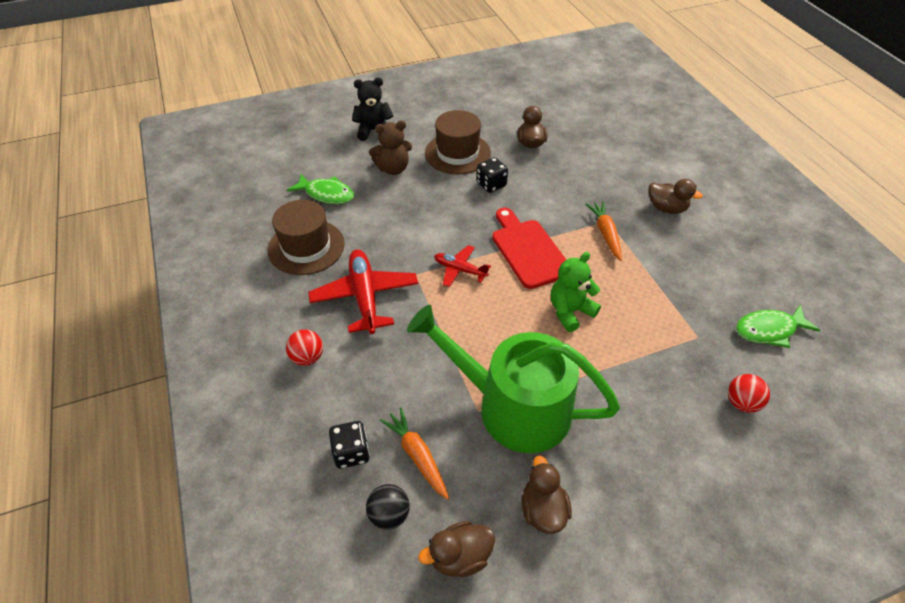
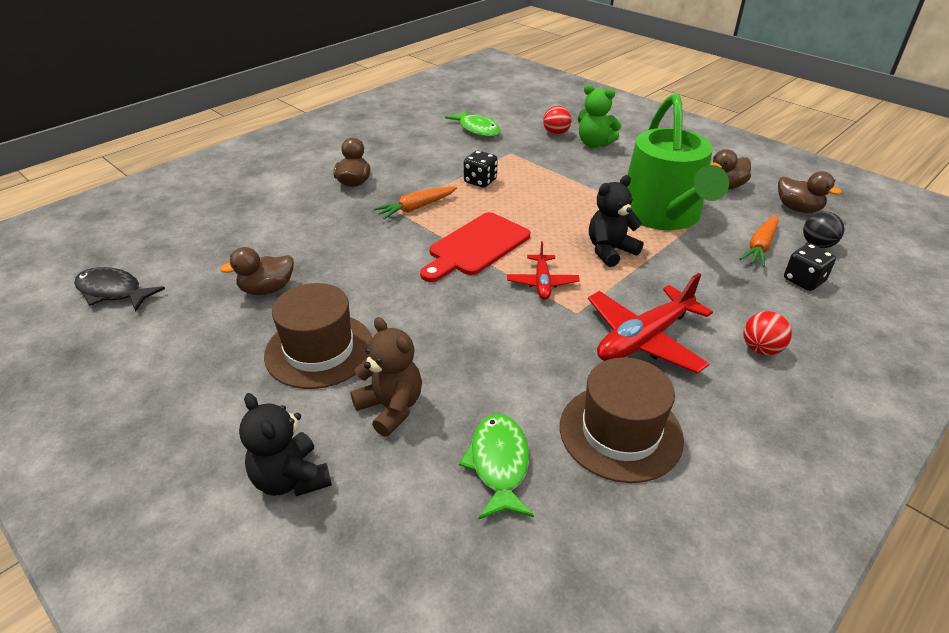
camera: 115 degrees left, 10 degrees down
black dice [477,157,508,193] -> black dice moved to [464,150,498,188]
green teddy bear [551,252,601,332] -> green teddy bear moved to [578,84,622,148]
none -> black fish [74,267,165,312]
none -> black teddy bear [589,175,644,267]

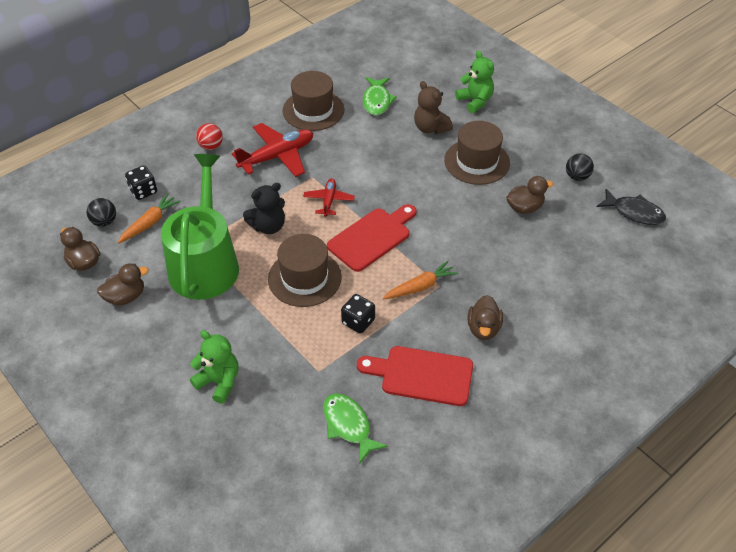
camera: 175 degrees left, 10 degrees up
black teddy bear [239,393,332,496] -> green teddy bear [455,51,494,113]
red ball [543,106,572,135] -> none
none -> brown hat [268,234,342,307]
none -> red cutting board [357,346,473,406]
none -> black ball [566,153,594,181]

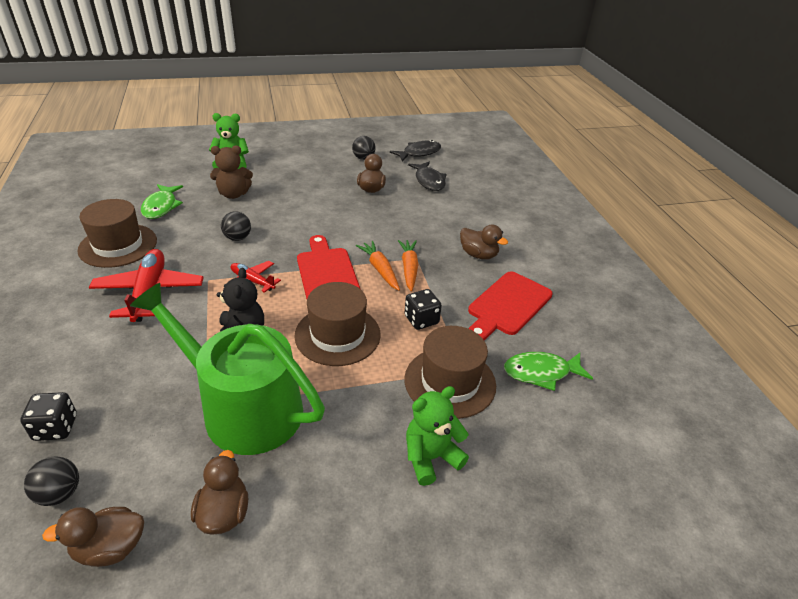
camera: 65 degrees left, 10 degrees down
orange carrot [117,193,181,244] -> orange carrot moved to [356,241,400,291]
red ball [196,123,223,150] -> none
green fish [362,77,397,115] -> green fish turned 60 degrees clockwise [141,184,183,219]
brown hat [444,121,510,185] -> brown hat moved to [404,326,496,419]
none -> black ball [221,211,251,241]
none -> black fish [408,162,447,191]

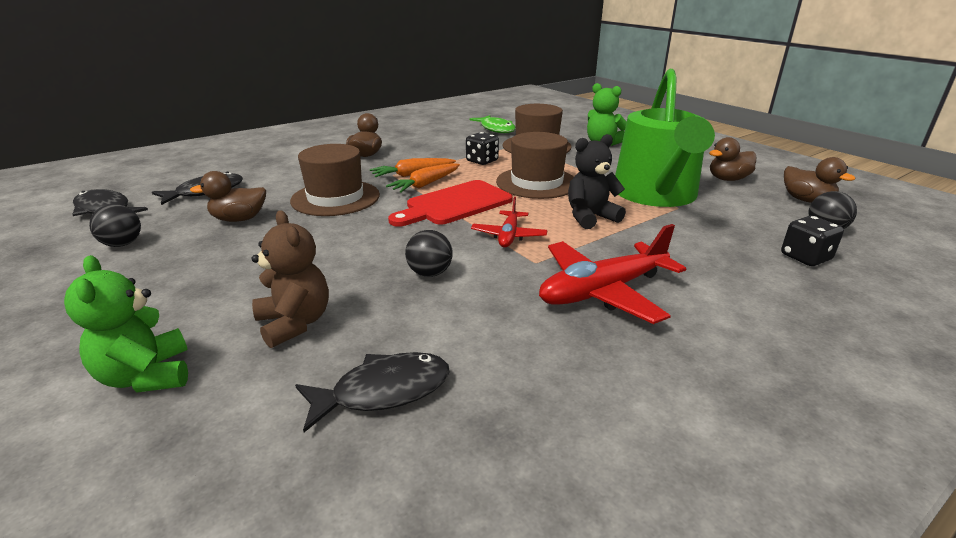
camera: 110 degrees left, 10 degrees down
brown hat [77,199,157,268] -> brown hat moved to [290,144,380,216]
green fish [141,184,183,219] -> black fish [295,352,450,432]
red cutting board [468,271,553,340] -> none

